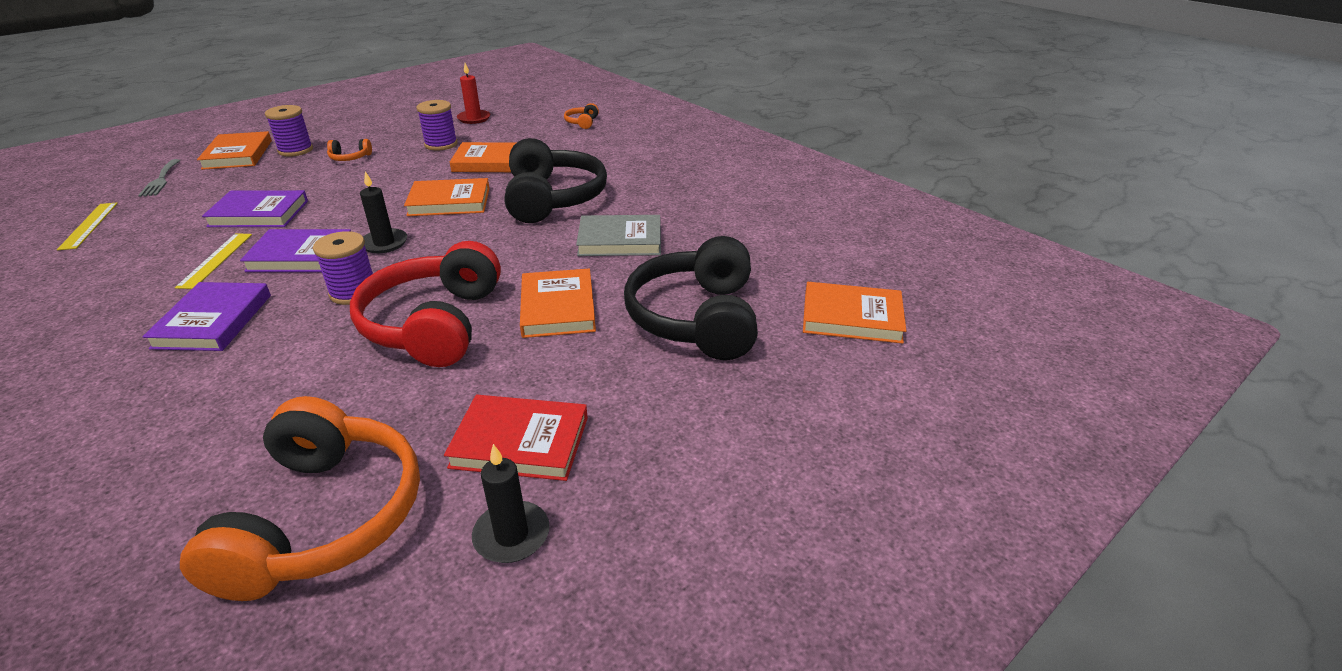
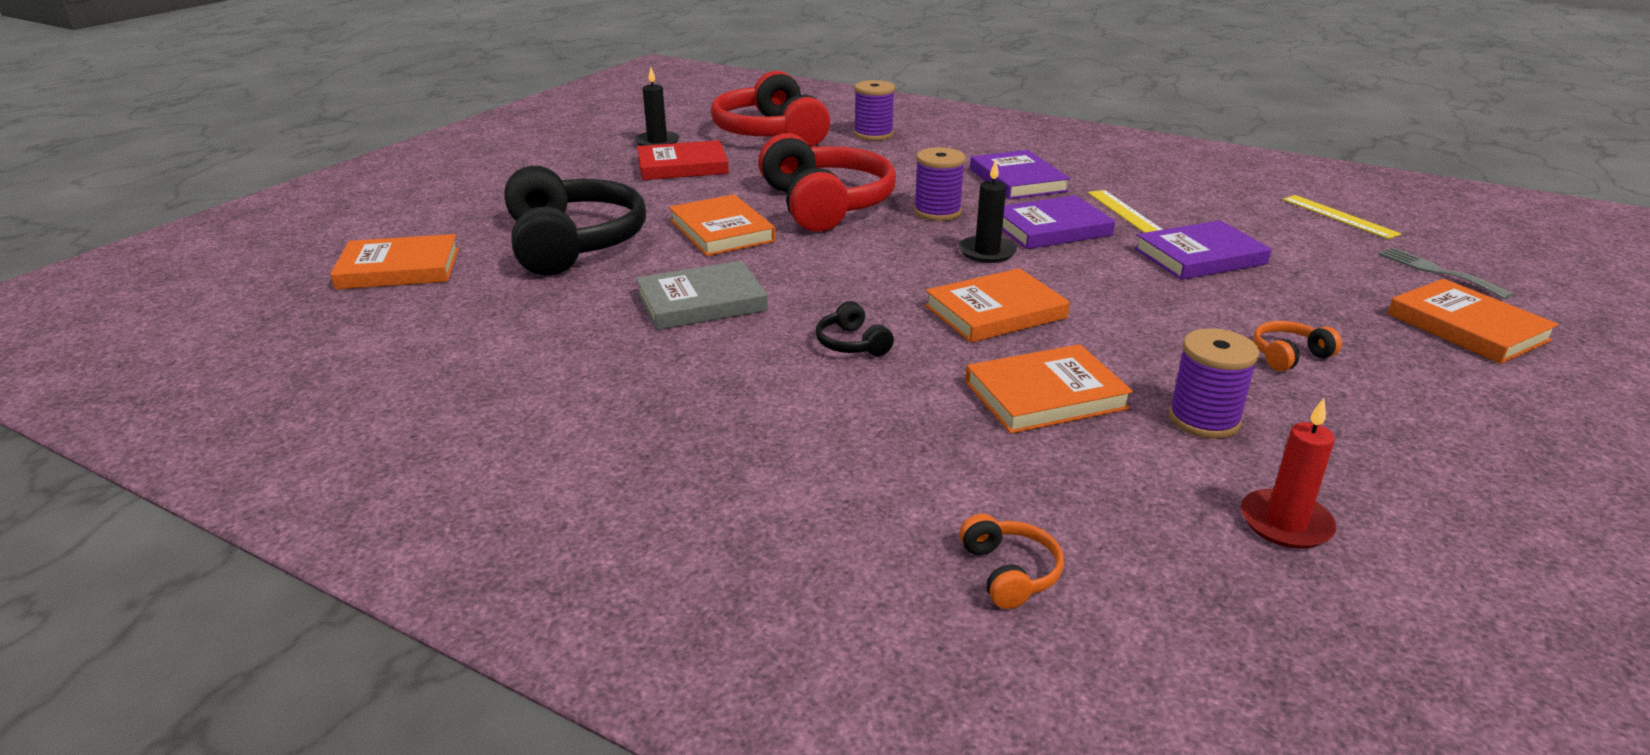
camera: 160 degrees right, 5 degrees down
orange headphones [180,396,420,601] -> red headphones [711,71,830,147]
purple spool [265,105,313,157] -> purple spool moved to [854,80,895,141]
black headphones [505,138,607,223] -> black headphones [816,301,894,356], size x0.40

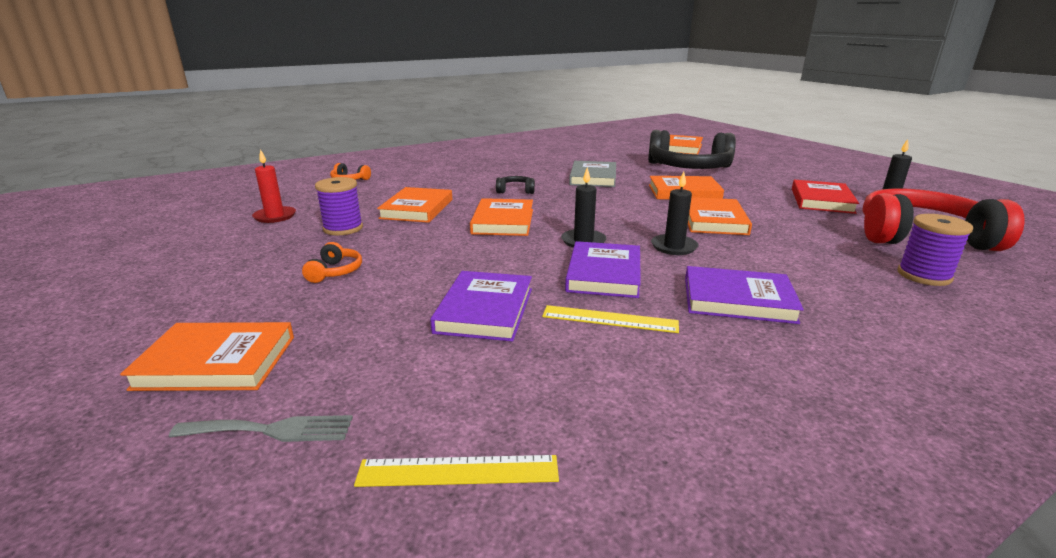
camera: 120 degrees right, 5 degrees down
red headphones [758,133,896,231] -> orange book [688,197,752,235]
purple spool [914,147,966,221] -> black candle [651,172,699,255]

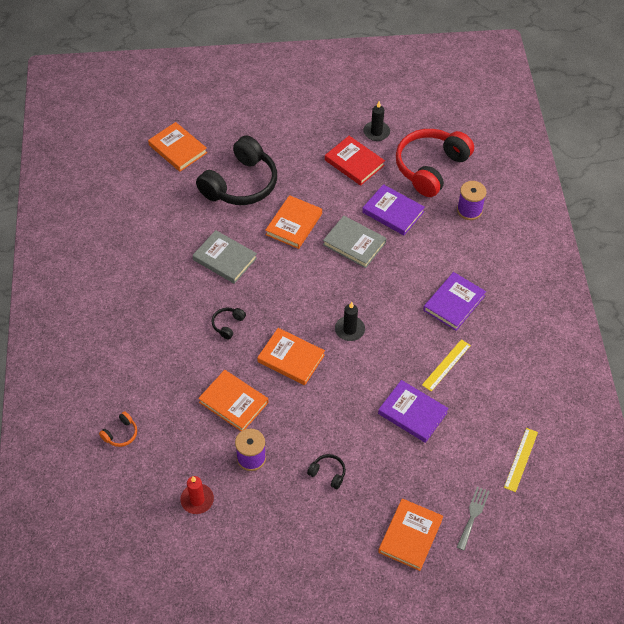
camera: 65 degrees left, 30 degrees up
orange headphones [302,242,362,283] -> black headphones [307,454,346,489]
purple book [565,241,641,298] -> purple book moved to [362,184,425,235]
black candle [651,172,699,255] -> none
orange book [688,197,752,235] -> grey book [323,216,386,268]

